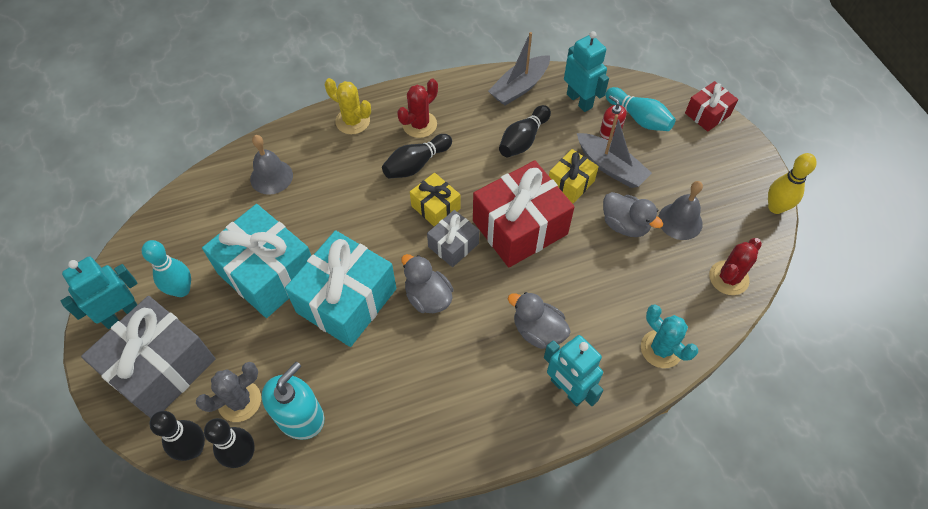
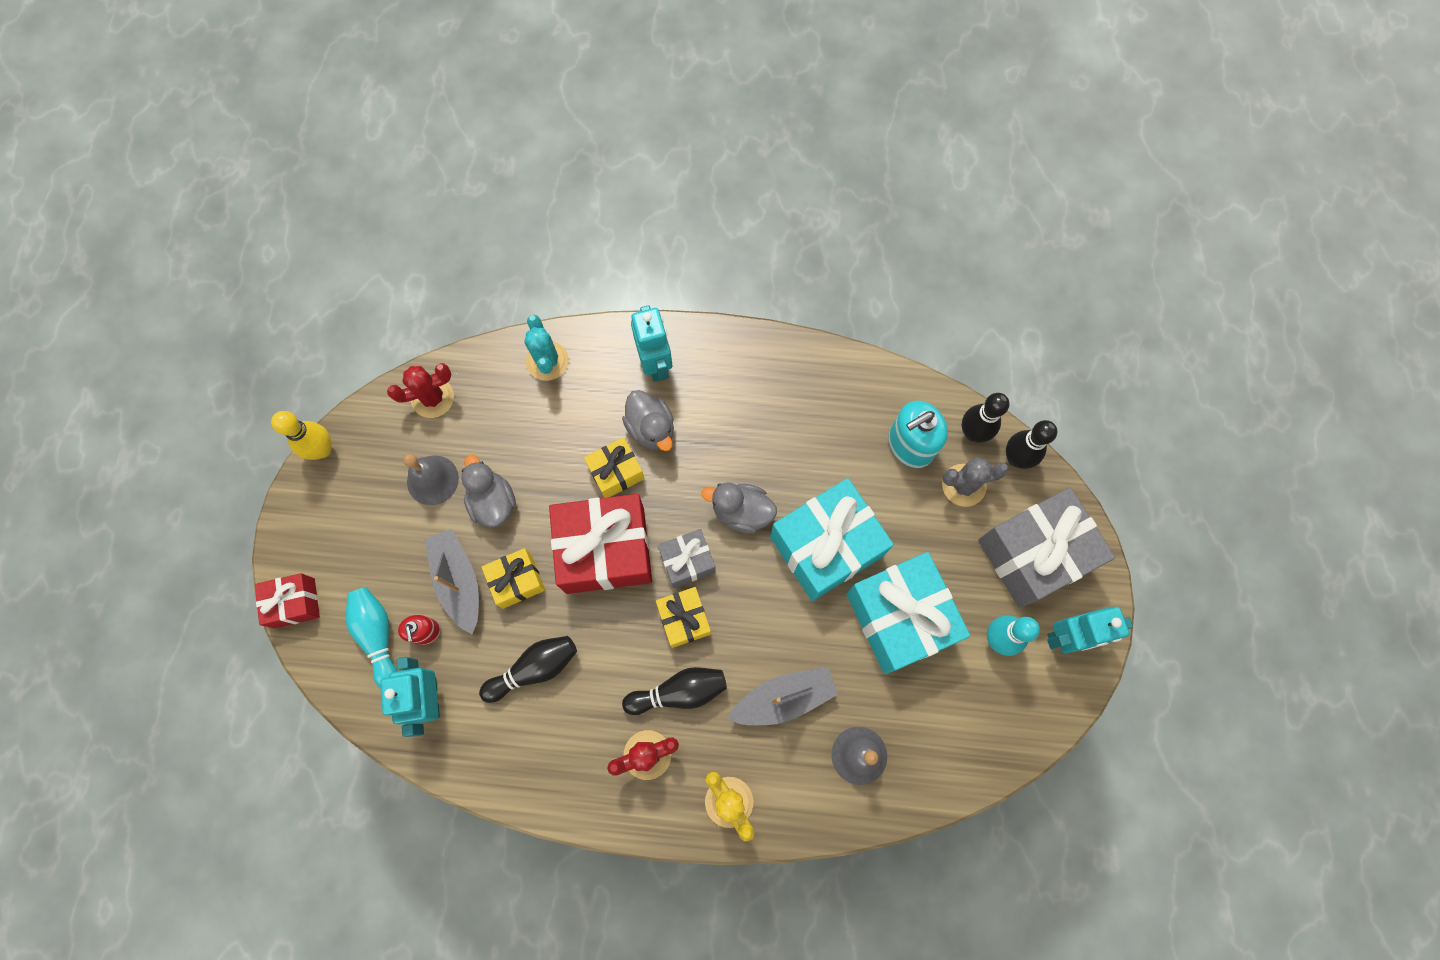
camera: 155 degrees left, 15 degrees up
grey duck [401,254,453,313] -> grey duck turned 120 degrees clockwise [702,482,777,534]
grey boat [488,32,550,106] -> grey boat moved to [728,666,838,725]
none -> yellow gift [584,437,645,498]

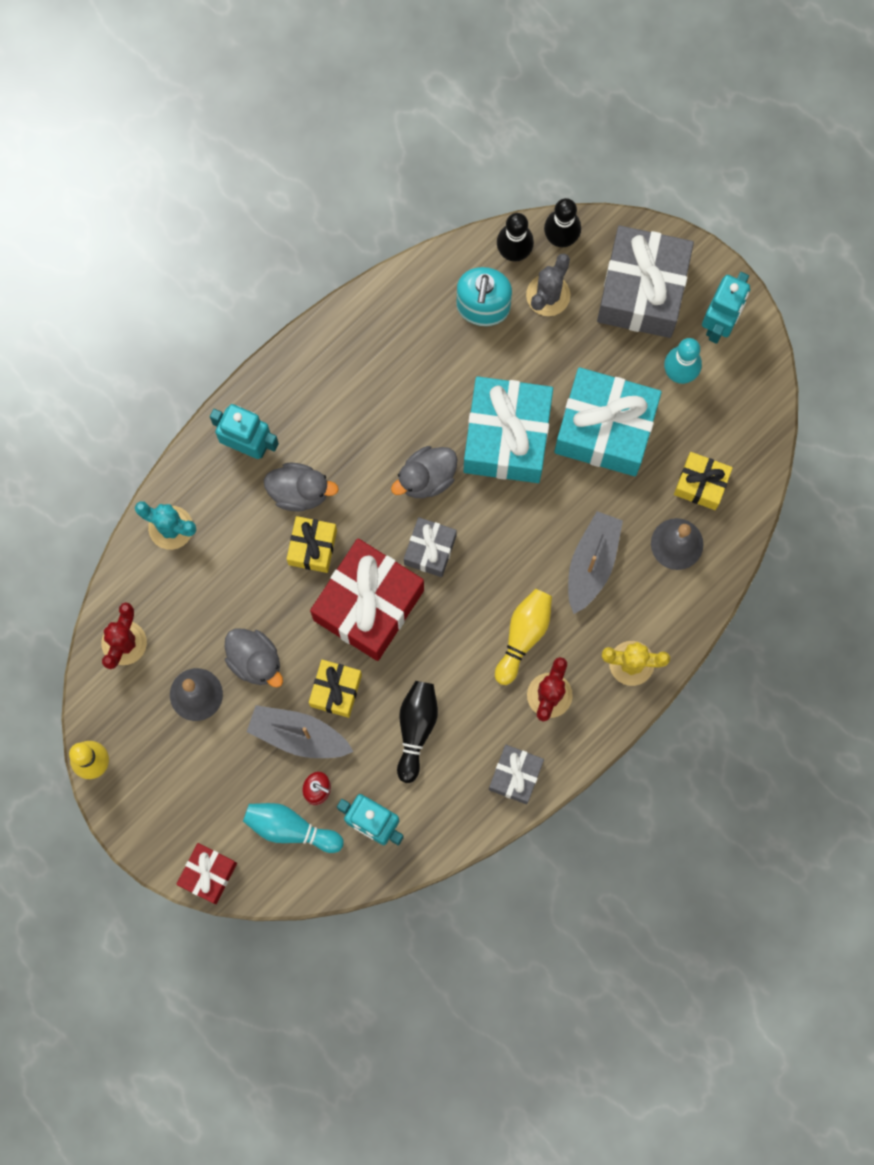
camera: 50 degrees left, 5 degrees up
grey duck [461,455,516,528] -> grey duck turned 150 degrees counterclockwise [225,628,283,687]
black bowling pin [622,667,727,715] -> yellow bowling pin [495,589,552,685]
yellow gift [656,587,711,648] -> yellow gift moved to [674,452,733,510]
none -> grey gift [489,745,544,804]

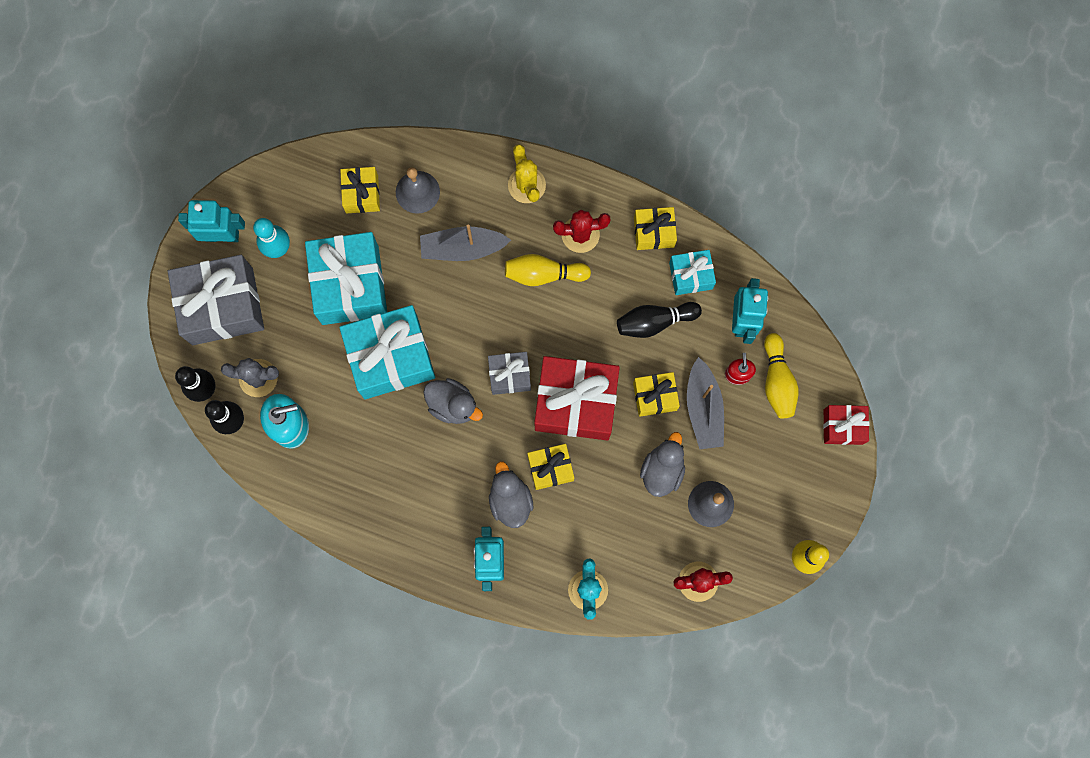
camera: 115 degrees left, 0 degrees up
turquoise bowling pin [243,803,344,853] -> yellow bowling pin [764,333,799,418]
grey gift [489,745,544,804] -> yellow gift [634,207,677,250]
none -> turquoise gift [669,250,716,295]

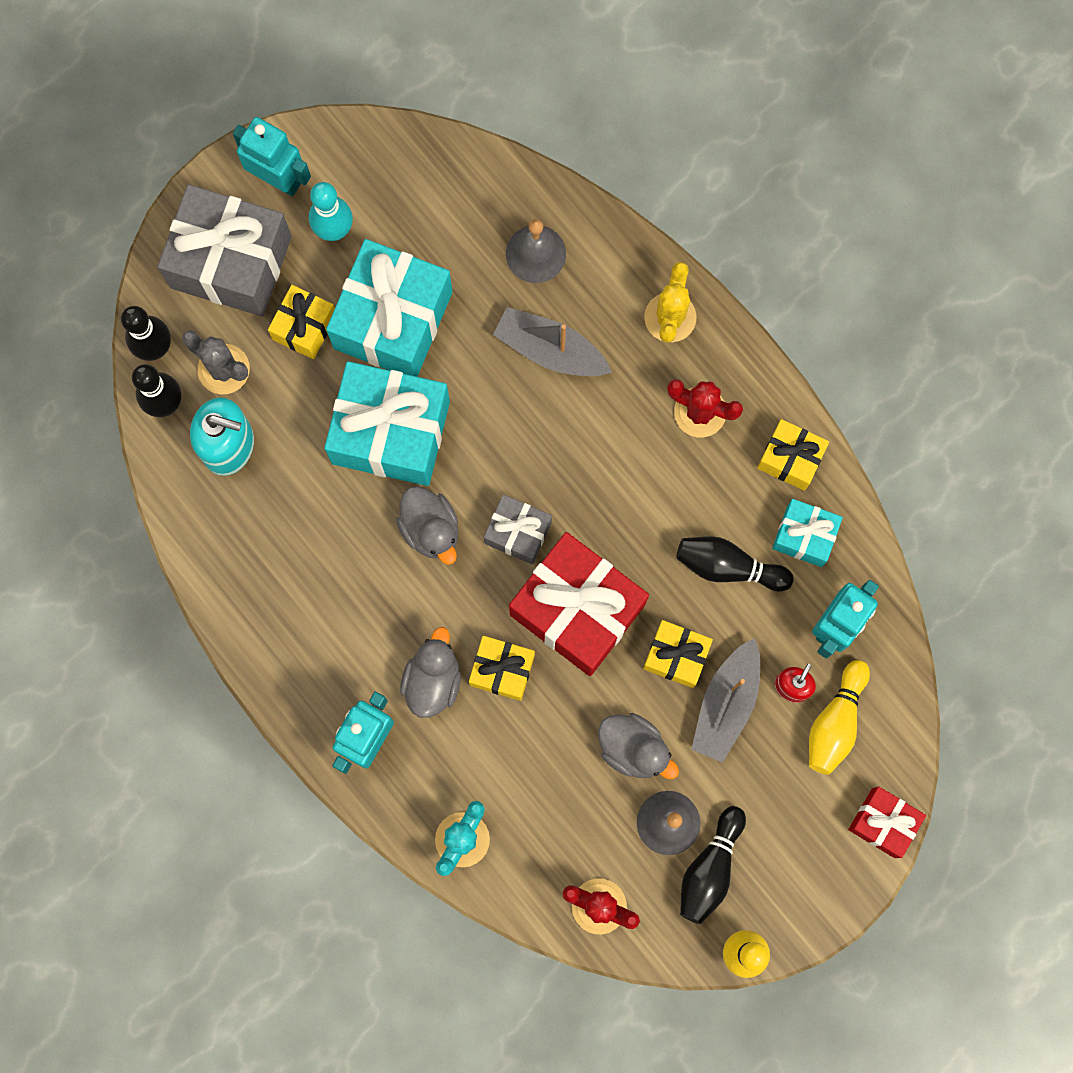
camera: 30 degrees right, 0 degrees up
yellow gift [340,167,380,213] -> yellow gift moved to [268,285,335,359]
yellow bowling pin [505,254,591,286] -> none
grey duck [640,432,685,497] -> grey duck turned 75 degrees clockwise [598,713,679,779]
none -> black bowling pin [680,806,746,924]

